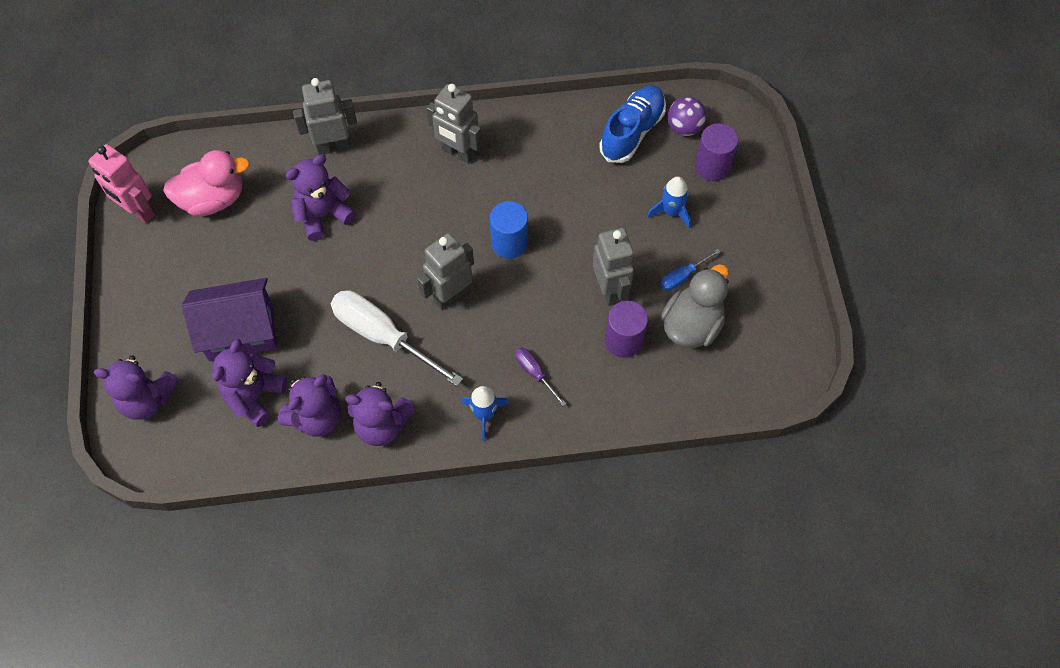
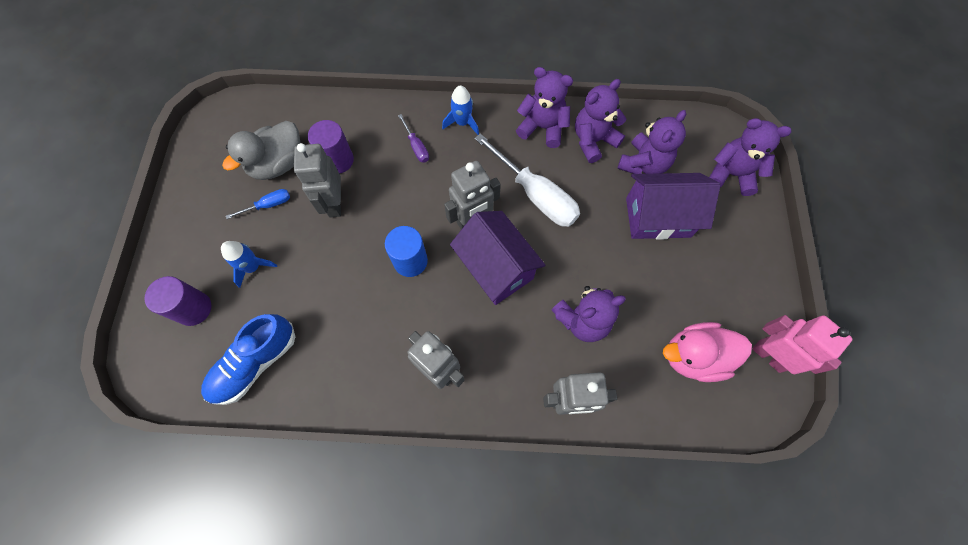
camera: 170 degrees left, 5 degrees up
purple ball [668,97,707,136] -> none
none -> purple house [450,211,546,305]

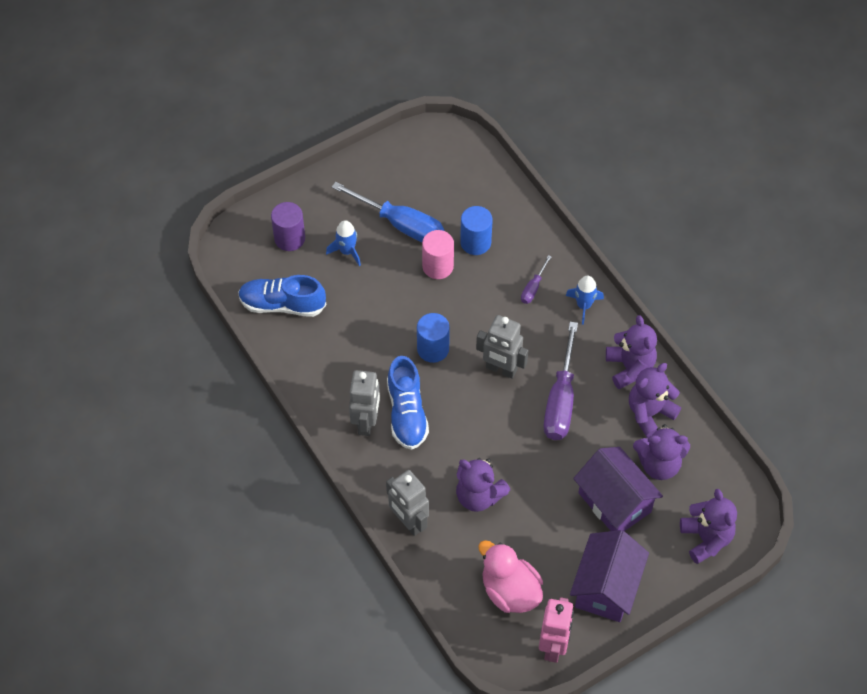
camera: 55 degrees right, 10 degrees down
grey duck [222,121,300,180] -> none
blue screwdriver [226,189,290,219] -> blue screwdriver [332,182,444,242], size x2.11
grey robot [294,143,341,217] -> pink cylinder [422,230,454,279]
purple cylinder [308,120,354,174] -> blue cylinder [460,206,492,255]
purple house [450,211,546,305] -> purple house moved to [570,530,649,622]
white screwdriver [474,133,580,227] -> purple screwdriver [543,322,578,440]
purple teddy bear [575,79,626,163] -> purple teddy bear turned 60 degrees counterclockwise [629,363,681,438]
none -> blue shoe [387,356,429,450]

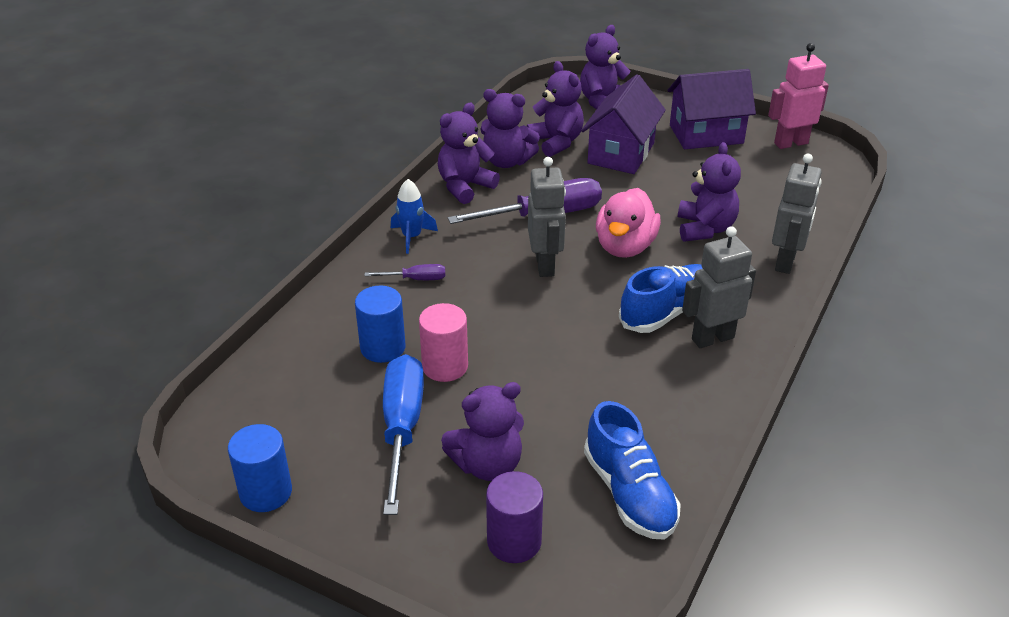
camera: 120 degrees left, 20 degrees down
blue rocket [326,220,361,266] -> purple teddy bear [441,382,524,481]
blue cylinder [417,313,450,363] -> blue cylinder moved to [228,424,292,512]
pink duck [478,540,543,613] -> pink duck moved to [596,188,661,258]

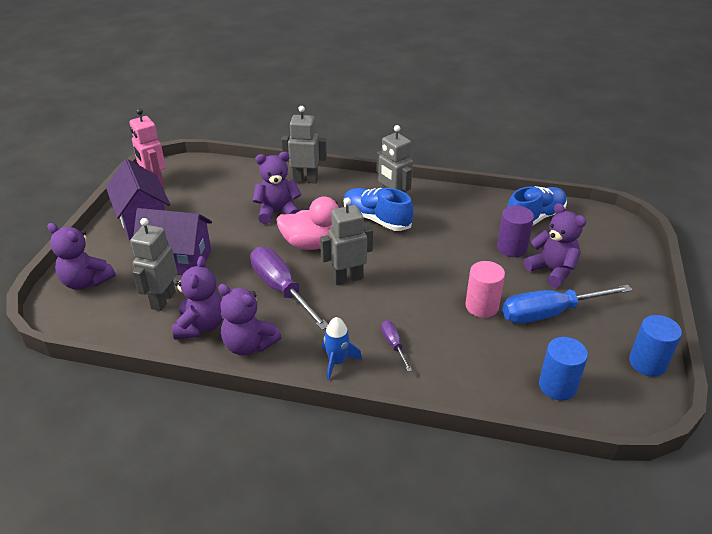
camera: 105 degrees left, 0 degrees up
blue cylinder [355,286,405,363] -> blue cylinder moved to [539,337,588,400]
purple cylinder [486,471,543,563] -> purple cylinder moved to [497,206,534,257]
purple teddy bear [527,61,584,157] -> grey robot [130,218,177,311]

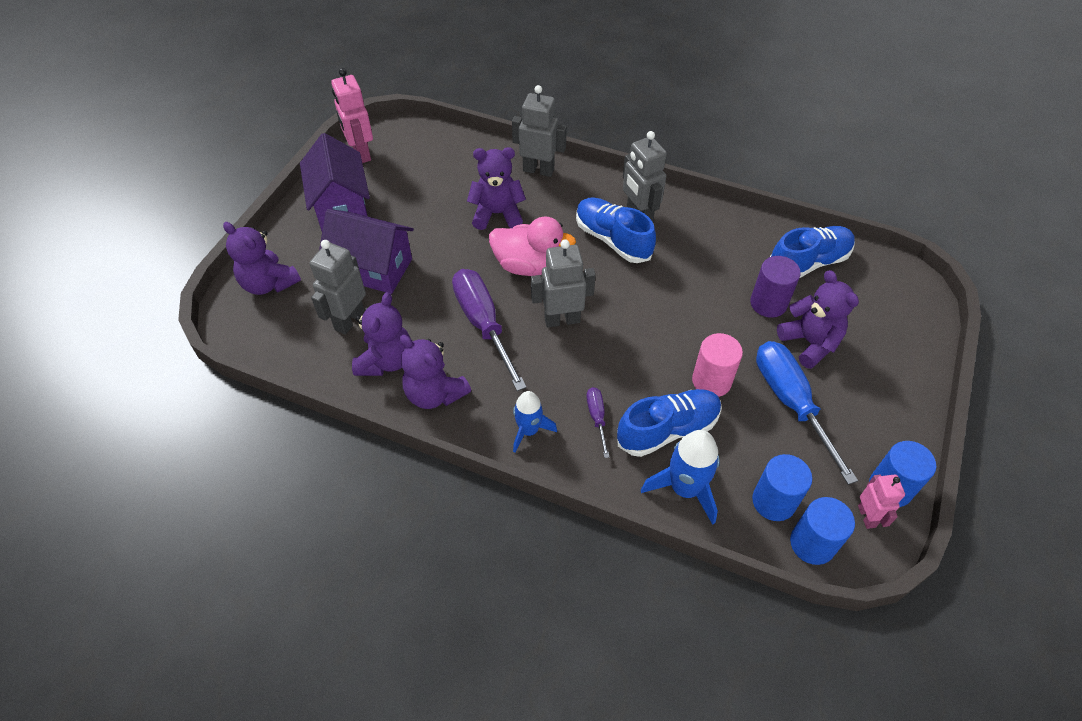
camera: 10 degrees right, 15 degrees up
blue screwdriver [502,285,632,324] -> blue screwdriver turned 75 degrees clockwise [756,341,858,485]
none -> blue shoe [617,389,722,457]
none -> blue rocket [641,430,720,525]
none -> blue cylinder [790,497,855,565]
none -> pink robot [858,475,905,529]

